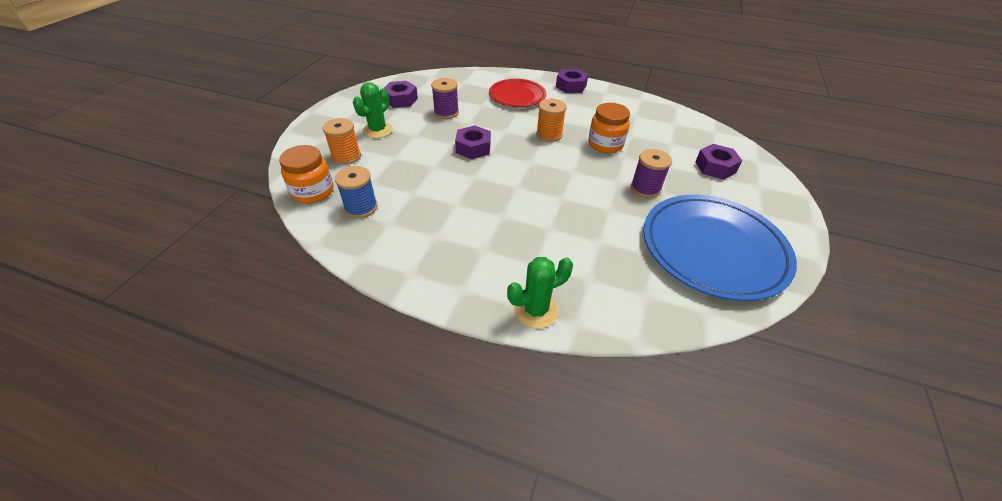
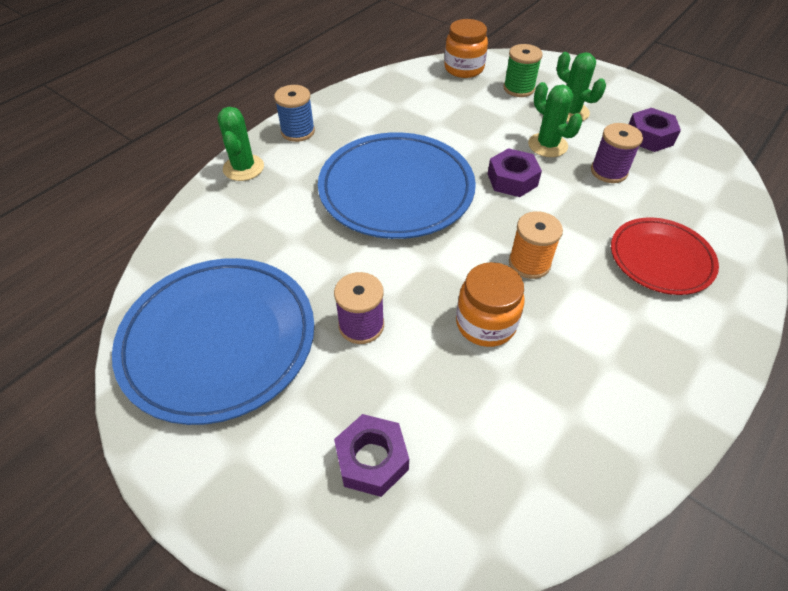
camera: 110 degrees right, 5 degrees up
orange spool [323,118,361,165] -> green spool [503,44,543,97]
blue spool [335,166,378,218] -> blue spool moved to [274,85,315,142]
purple nut [556,69,588,93] -> none
none -> blue plate [318,132,476,239]
none -> green cactus [528,82,582,157]

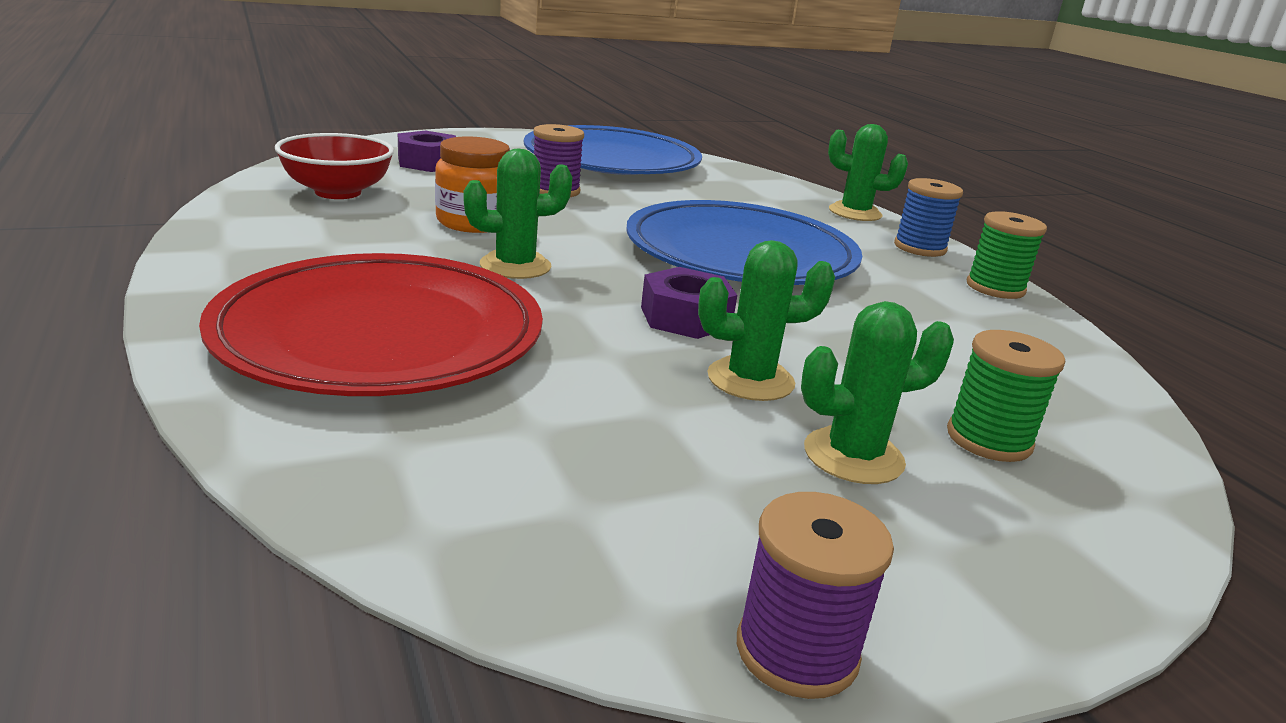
camera: 115 degrees right, 25 degrees down
orange jar [444,19,488,78] -> none
orange spool [509,211,563,279] -> green cactus [464,149,572,279]
purple spool [591,123,643,183] -> purple spool moved to [737,492,894,699]
red plate [611,217,719,295] -> red plate [199,253,543,396], size x1.69
purple nut [629,108,681,152] -> none
none -> red bowl [275,133,394,199]
none -> green spool [967,211,1047,299]

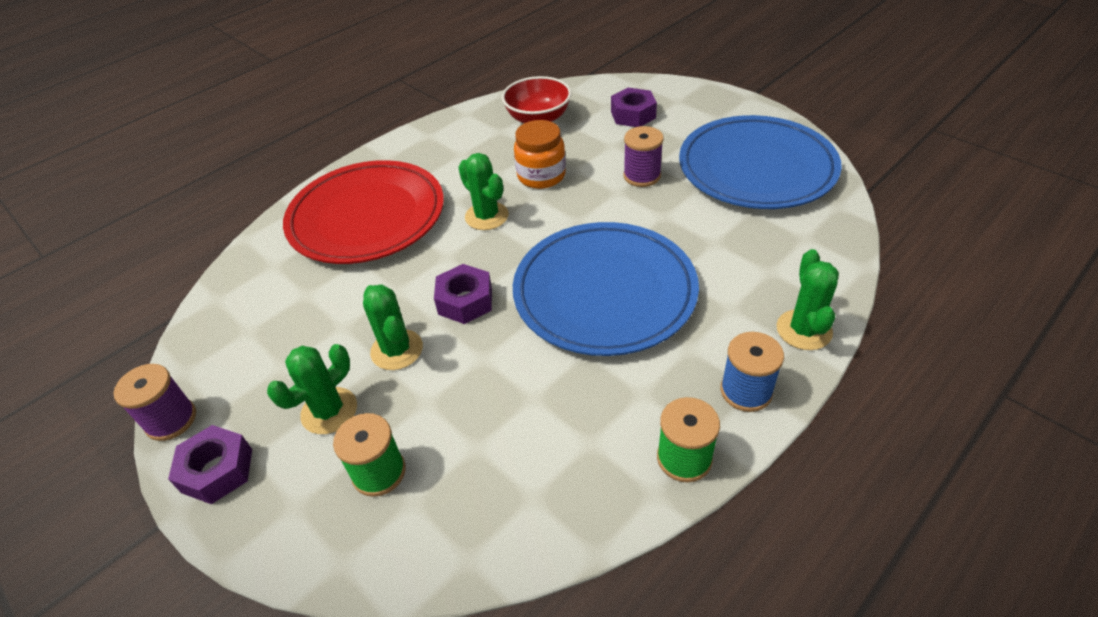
camera: 75 degrees right, 20 degrees up
green cactus [801,301,954,484] -> green cactus turned 75 degrees clockwise [267,344,357,434]
none -> purple nut [168,425,252,504]

